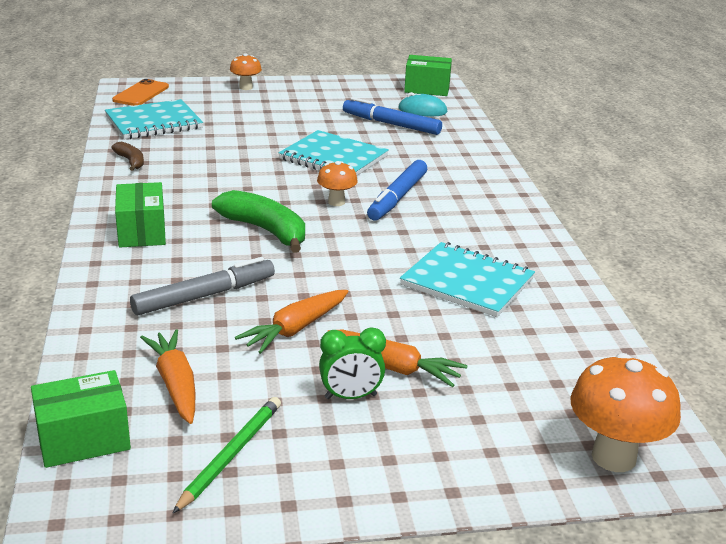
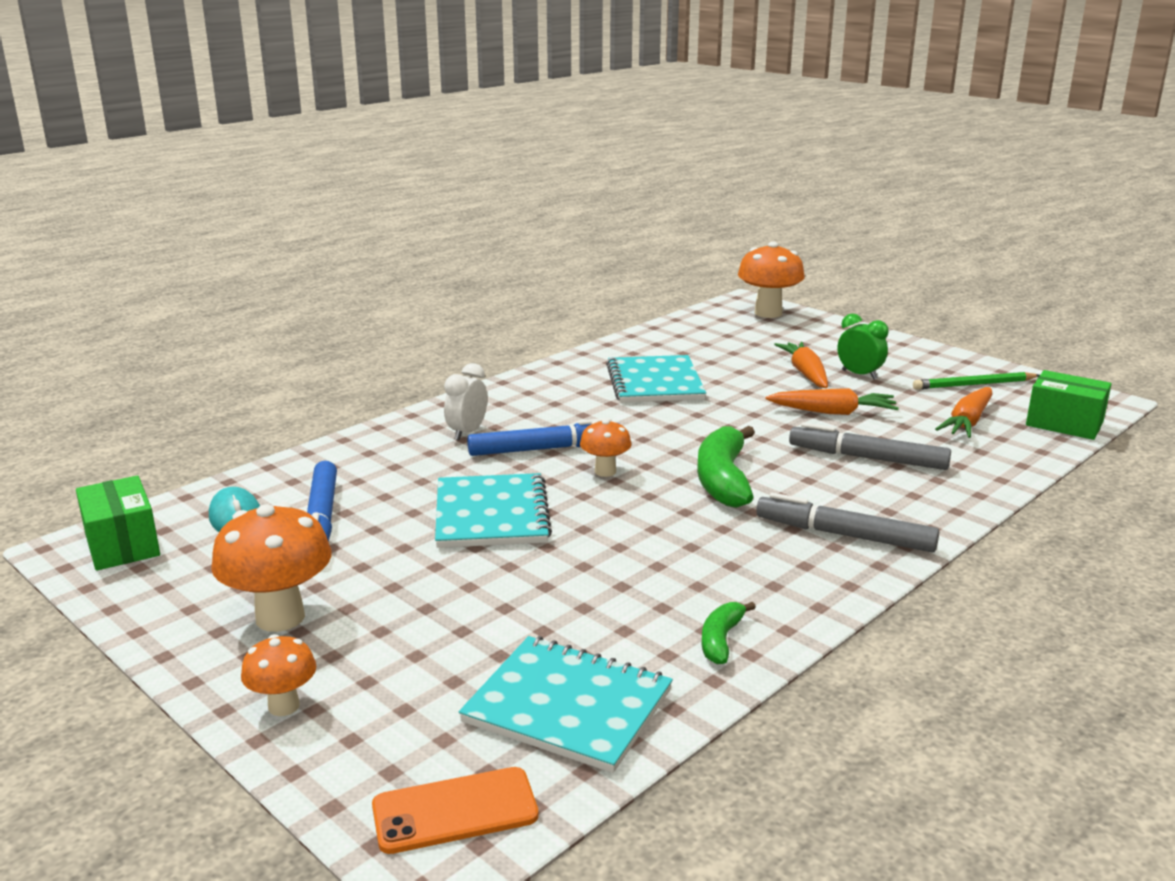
camera: 125 degrees left, 5 degrees down
brown banana [111,142,144,171] -> green banana [702,602,756,664]
green box [115,182,166,247] -> grey marker [756,493,939,552]
none -> orange mushroom [211,502,332,632]
none -> white clock [444,363,487,440]

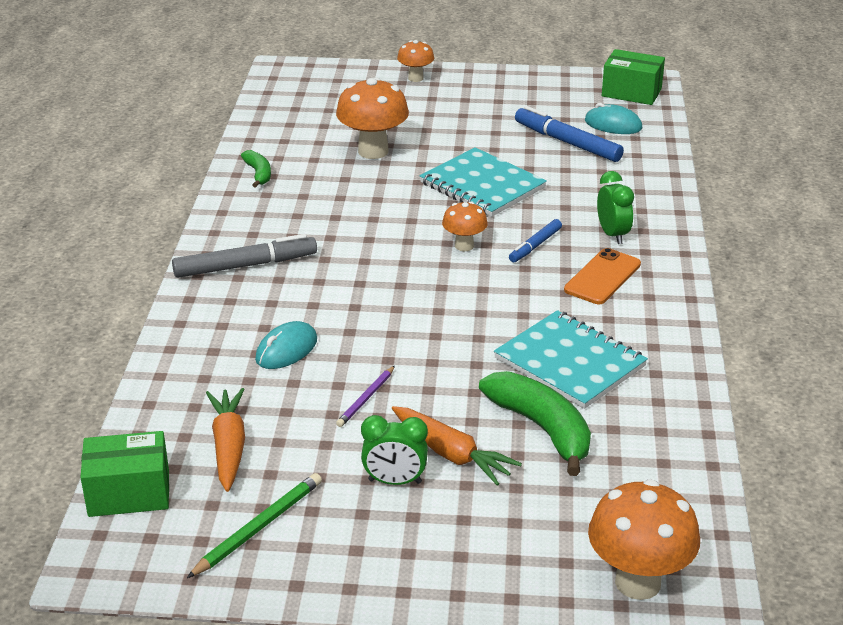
camera: 140 degrees right, 10 degrees up
orange mushroom [211,502,332,632] -> orange mushroom moved to [336,77,409,159]
orange phone [372,767,539,854] -> orange phone moved to [564,248,641,304]
white clock [444,363,487,440] -> green clock [597,171,634,244]
turquoise notebook [459,636,673,773] -> none
blue marker [467,418,619,456] -> blue marker [509,219,562,262], size x0.58
green banana [697,426,755,508] -> green banana moved to [479,371,591,476]
orange carrot [766,388,899,415] -> purple pencil [336,366,395,427]
grey marker [789,422,951,470] -> turquoise mouse [255,321,317,369]

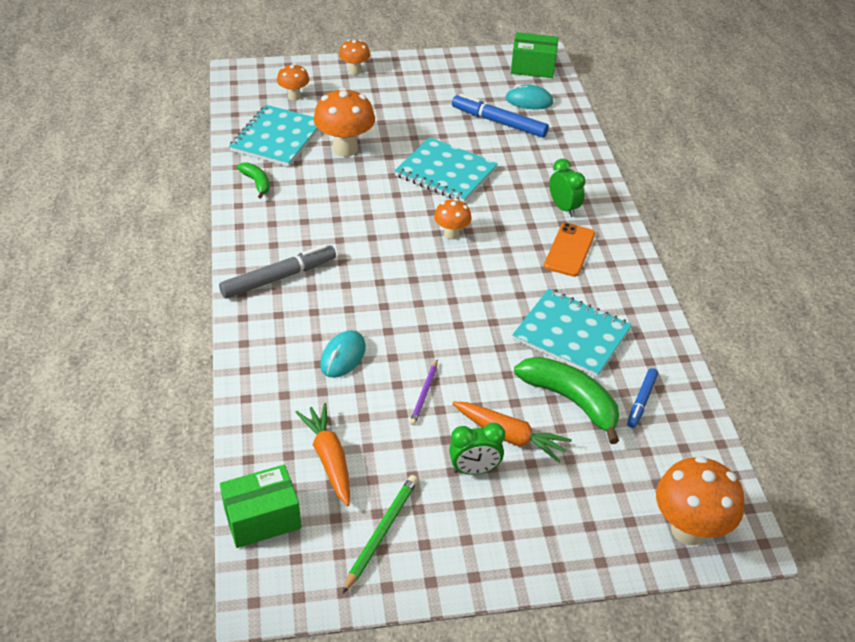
camera: 15 degrees left, 10 degrees up
blue marker [509,219,562,262] -> blue marker moved to [627,368,658,428]
none -> turquoise notebook [229,105,319,167]
none -> orange mushroom [277,64,309,101]

